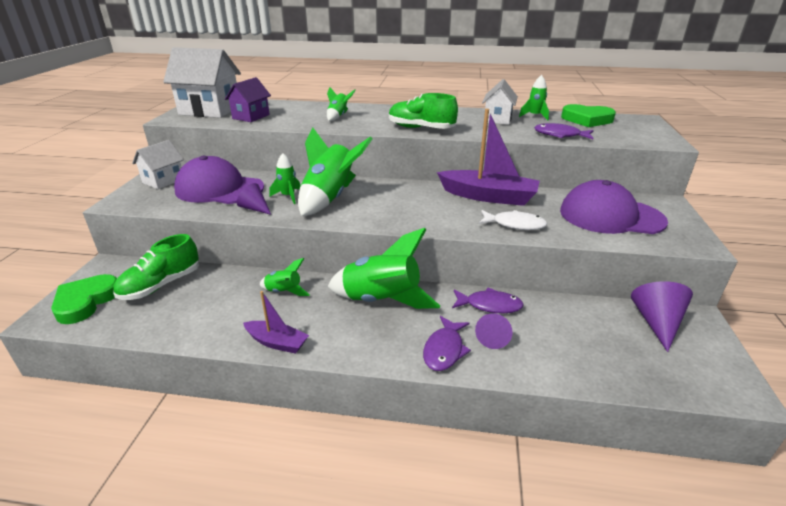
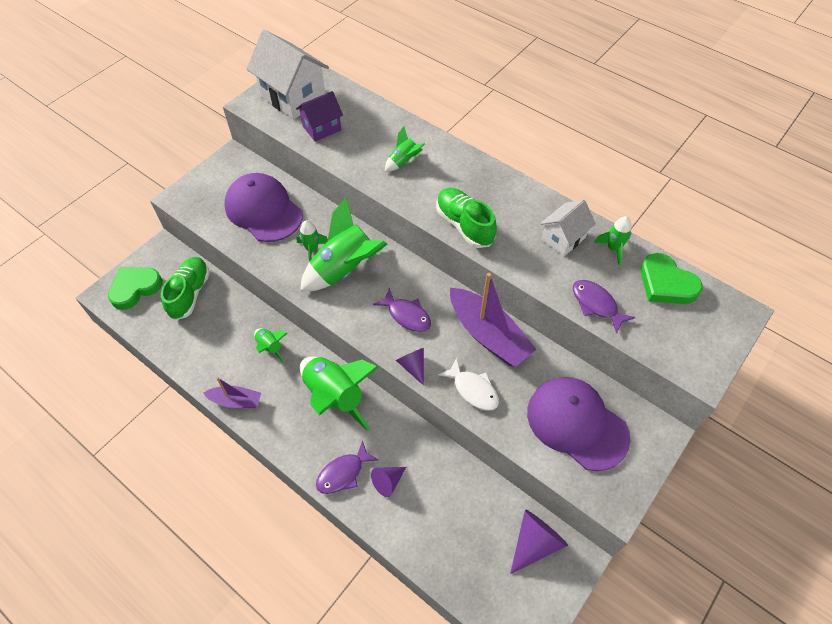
camera: 30 degrees right, 25 degrees up
green shoe [113,234,199,300] -> green shoe turned 120 degrees clockwise [161,257,210,320]
white house [132,140,184,189] -> none
purple cone [237,183,271,215] -> purple cone moved to [396,348,424,386]
purple boat [243,291,309,354] -> purple boat turned 45 degrees counterclockwise [203,377,261,408]
purple fish [452,288,524,313] -> purple fish moved to [373,288,431,332]

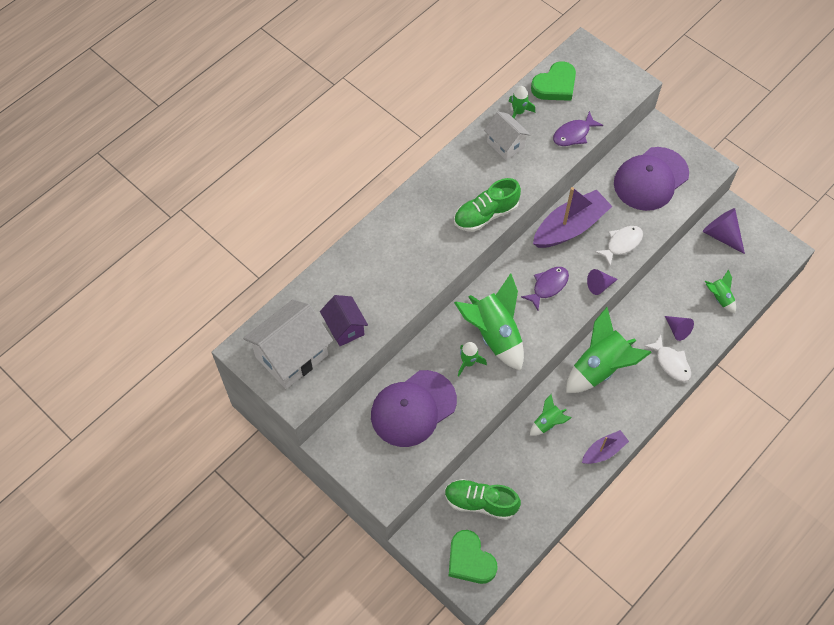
camera: 85 degrees left, 5 degrees up
purple boat [203,377,261,408] -> purple boat turned 45 degrees clockwise [582,430,629,464]
purple fish [316,440,379,494] -> white fish [644,335,691,382]
green rocket [385,126,425,172] -> green rocket moved to [705,269,736,313]

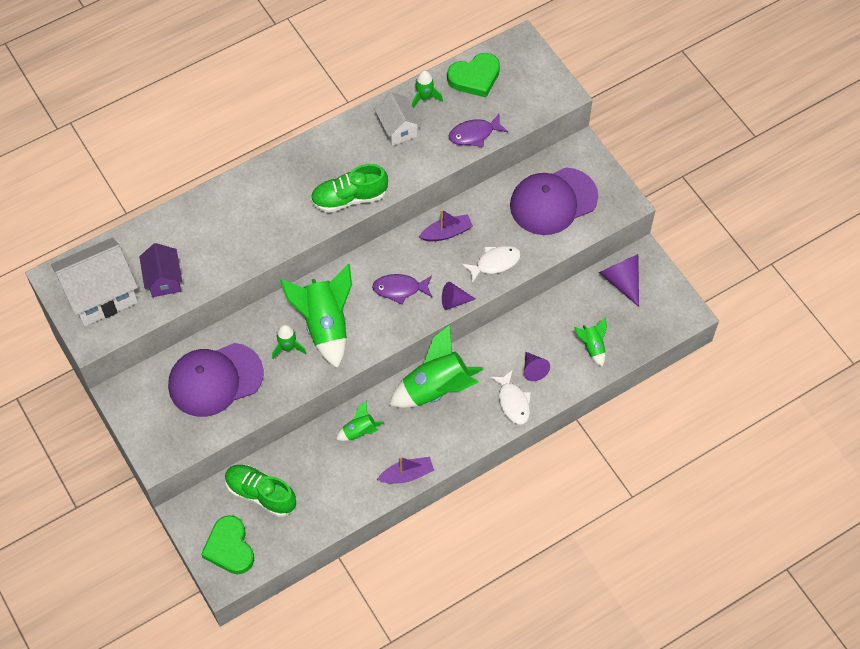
camera: 15 degrees right, 0 degrees up
purple fish [521,267,569,310] -> purple fish turned 150 degrees counterclockwise [372,274,432,305]
purple boat [533,187,612,248] -> purple boat [419,209,473,241], size x0.55

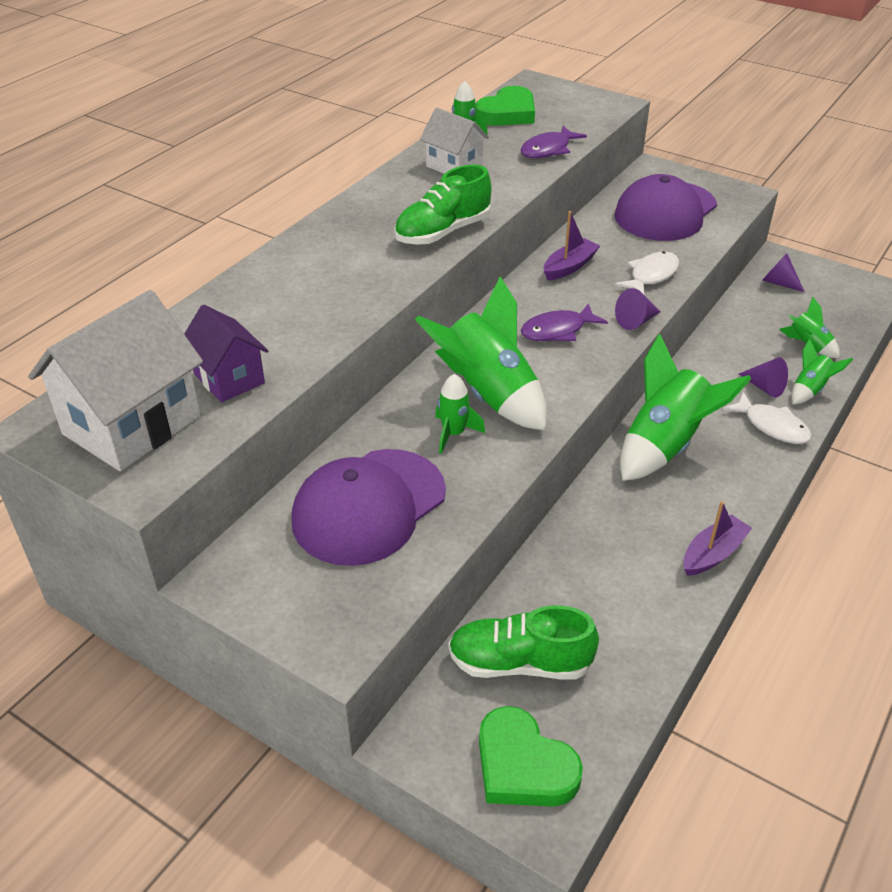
camera: 25 degrees left, 20 degrees down
green rocket [336,401,384,441] -> green rocket moved to [792,338,853,404]
purple cone [599,254,639,307] -> purple cone [763,253,805,292], size x0.63

